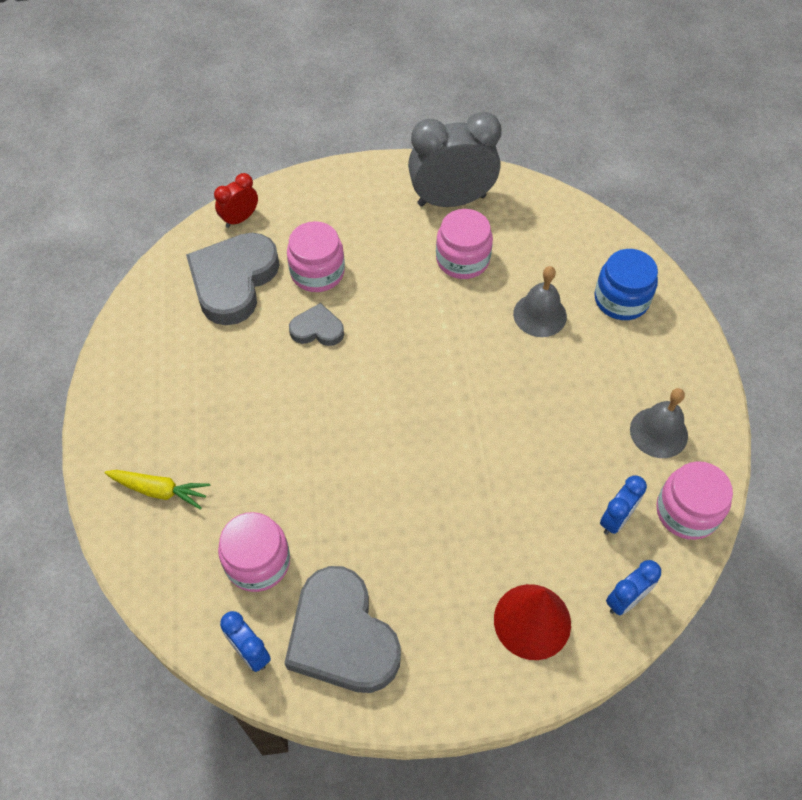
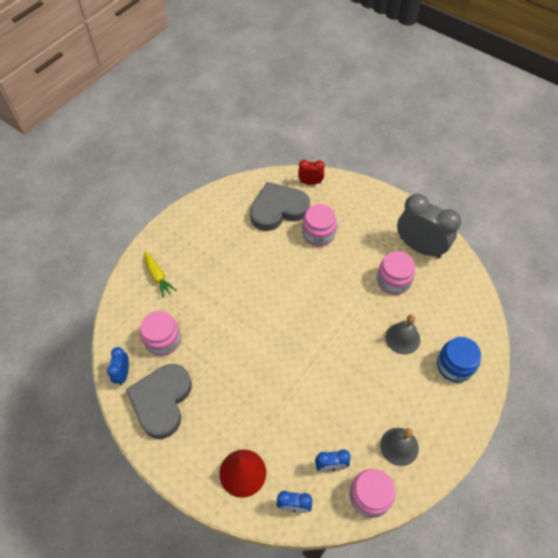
camera: 45 degrees right, 0 degrees up
grey heart [289,303,344,346] -> none

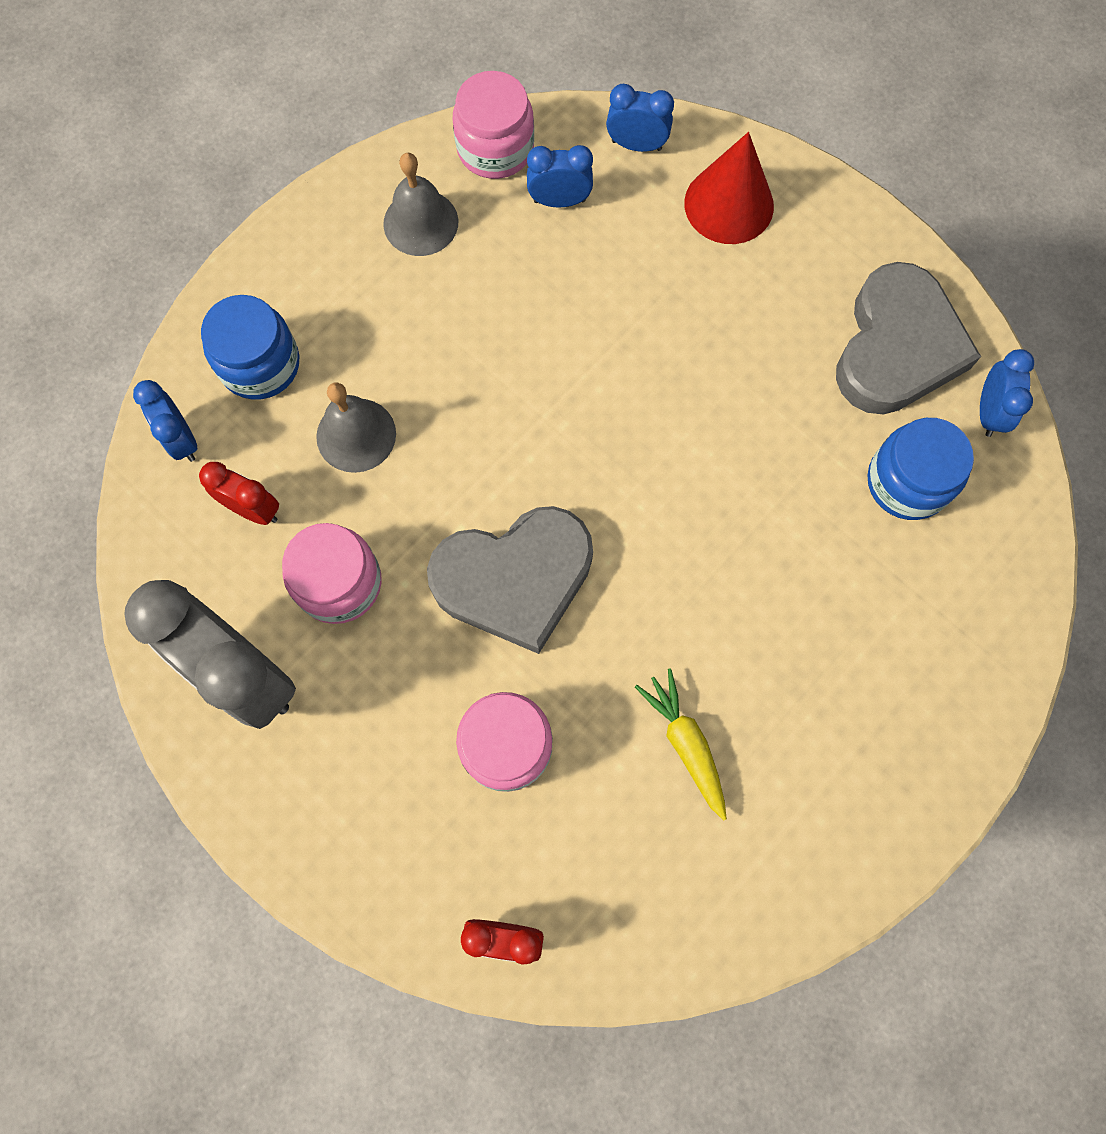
camera: 175 degrees left, 15 degrees up
pink jar [140,311,181,356] -> blue jar [868,418,974,520]
yellow carrot [144,251,177,298] -> yellow carrot moved to [635,668,727,821]
grey heart [250,182,310,231] -> grey heart moved to [427,506,593,654]
none -> blue clock [133,380,198,462]
none -> red clock [199,462,279,525]

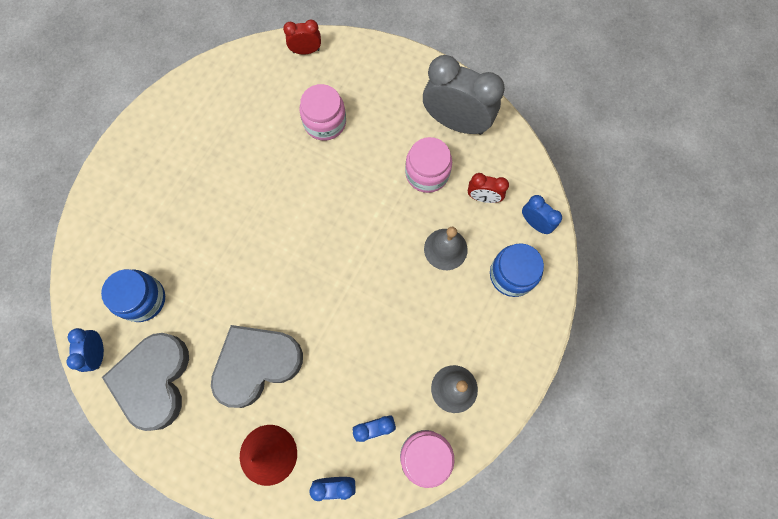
camera: 165 degrees right, 0 degrees up
grey heart [427,506,593,654] -> grey heart moved to [211,325,303,408]
yellow carrot [635,668,727,821] -> none

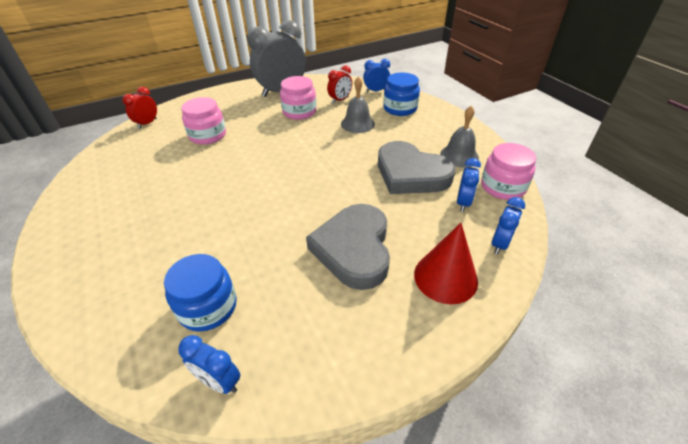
camera: 55 degrees left, 30 degrees down
grey heart [102,333,189,431] -> grey heart moved to [378,141,455,194]

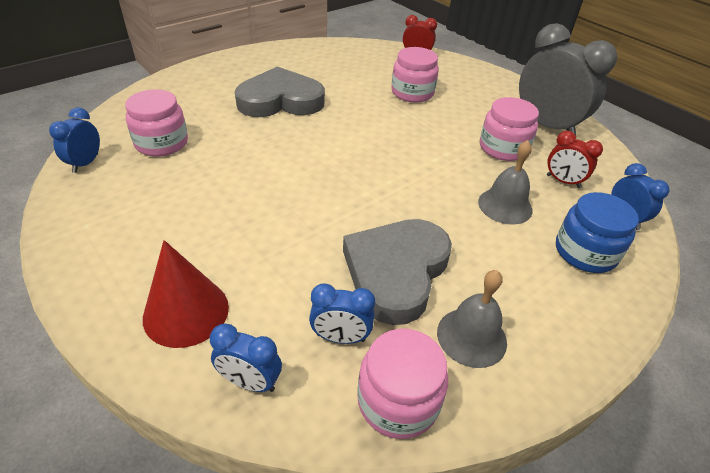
camera: 75 degrees right, 0 degrees up
blue jar [164,254,237,332] -> pink jar [125,89,188,156]
grey heart [306,204,390,290] -> grey heart moved to [235,67,325,117]

